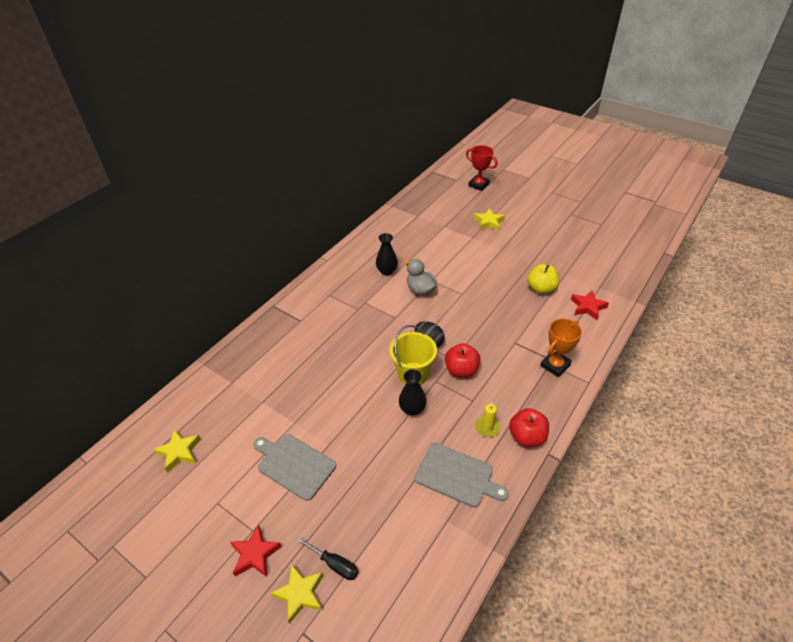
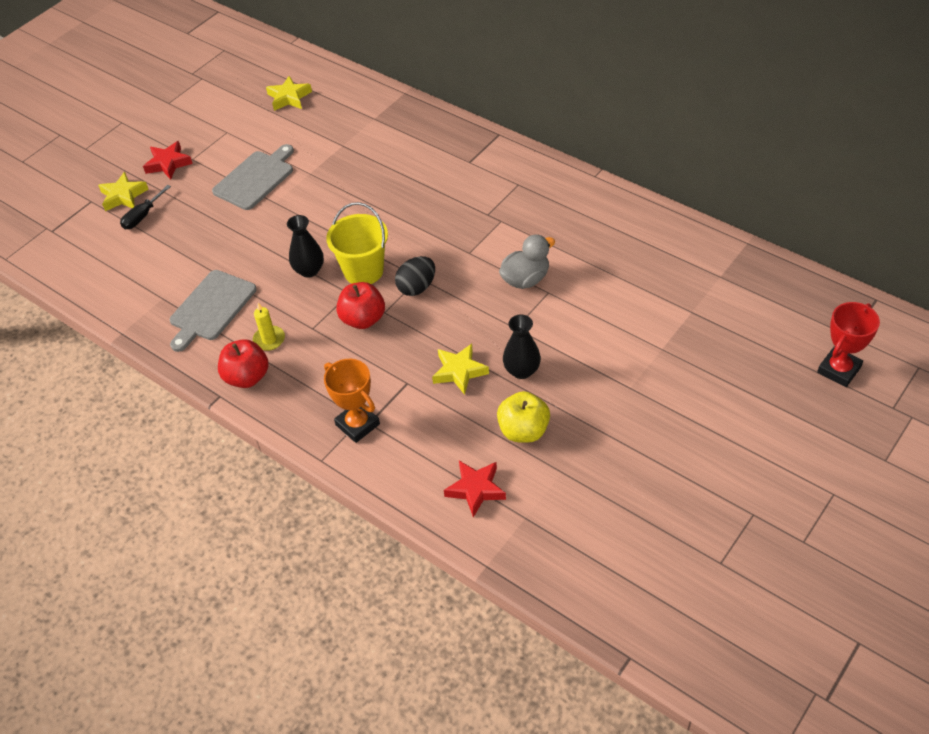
camera: 95 degrees right, 5 degrees up
black vase [376,233,398,275] -> black vase moved to [503,315,541,379]
yellow star [474,208,505,231] -> yellow star moved to [432,344,489,395]

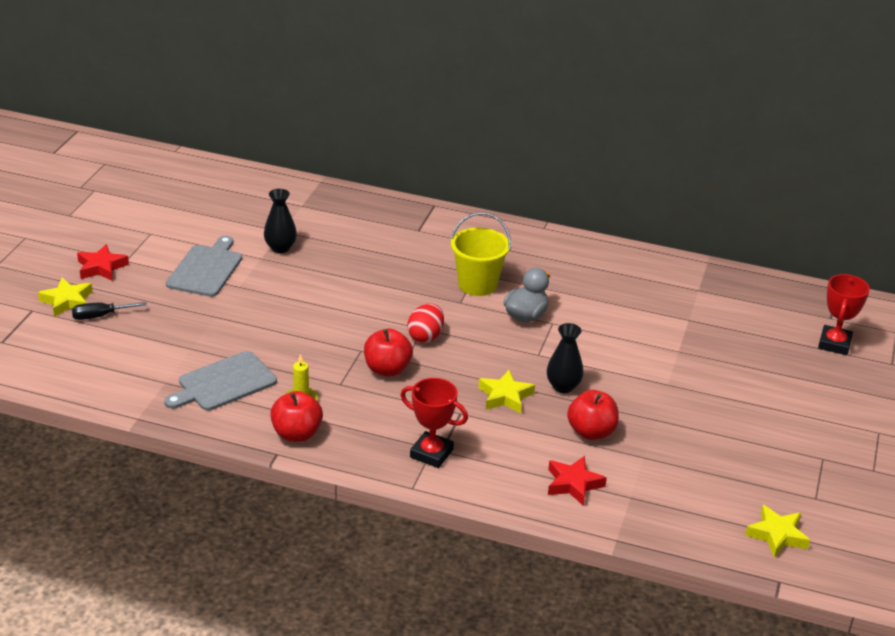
camera: 25 degrees left, 15 degrees down
black screwdriver [120,185,171,229] -> black screwdriver turned 60 degrees clockwise [72,302,147,320]
grey cutting board [170,270,257,352] -> grey cutting board turned 45 degrees clockwise [164,351,277,411]
yellow star [266,76,312,111] -> yellow star moved to [745,505,810,558]
black vase [287,215,324,278] -> black vase moved to [264,189,297,253]
orange trophy [324,359,380,443] -> red trophy [401,378,468,468]
yellow bucket [326,202,388,284] -> yellow bucket moved to [451,212,511,296]
black egg [395,256,435,296] -> red egg [407,303,444,343]
yellow apple [497,391,550,443] -> red apple [567,390,619,440]

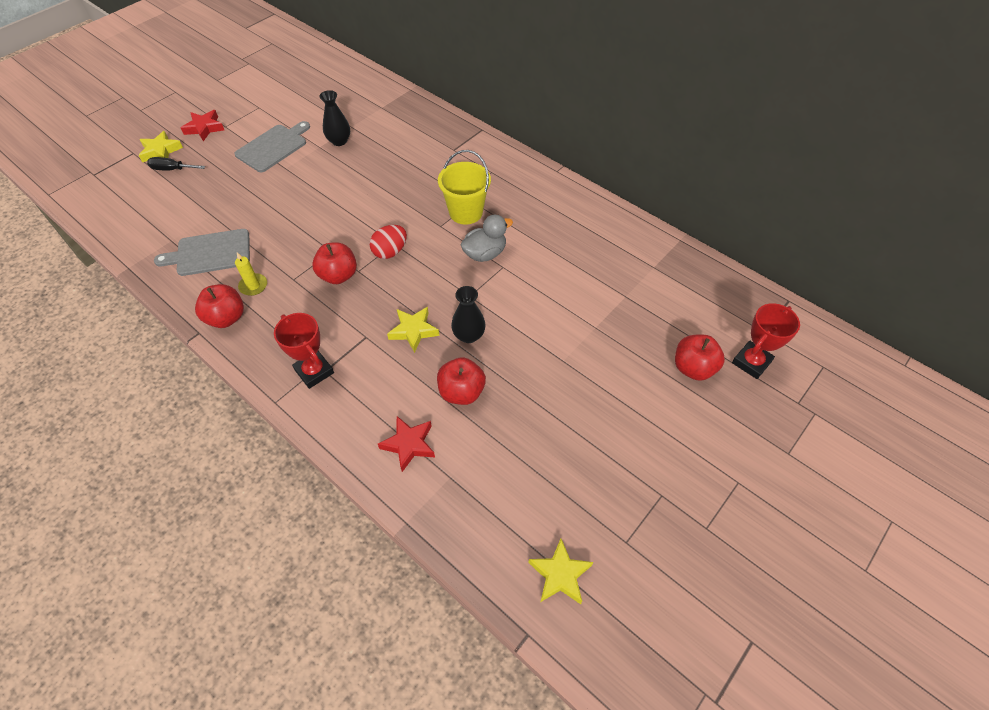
camera: 25 degrees right, 20 degrees up
none -> red apple [675,335,725,381]

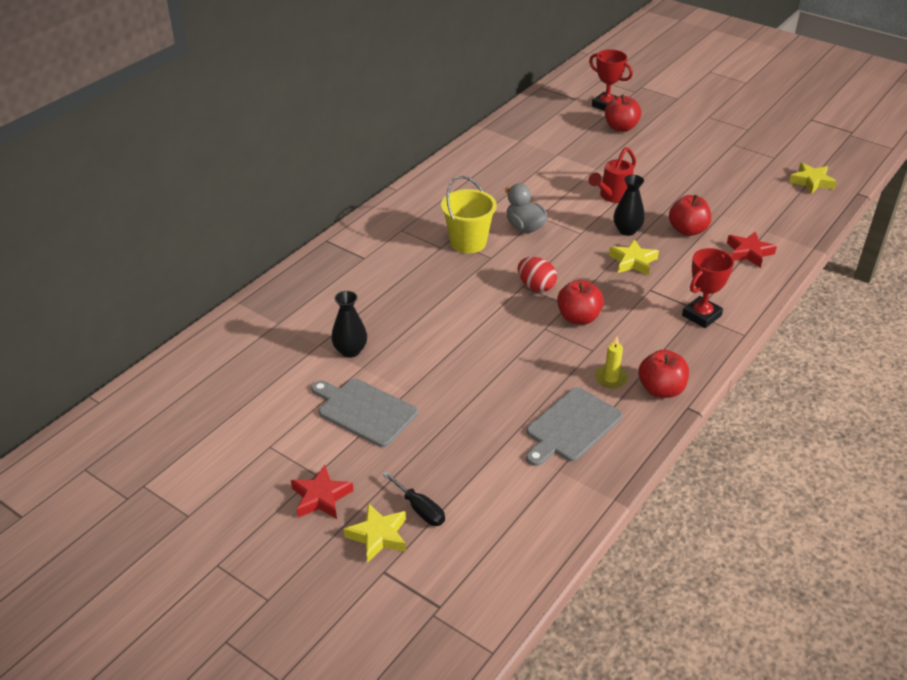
camera: 95 degrees left, 15 degrees down
black screwdriver [147,157,205,170] -> black screwdriver turned 45 degrees counterclockwise [383,471,445,526]
grey cutting board [154,229,250,276] -> grey cutting board turned 60 degrees clockwise [526,387,622,466]
none -> red watering can [588,147,636,203]

